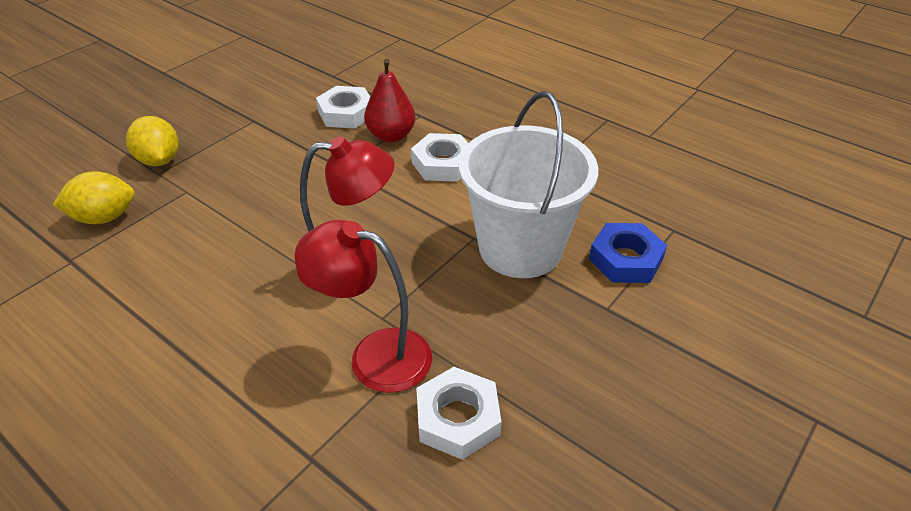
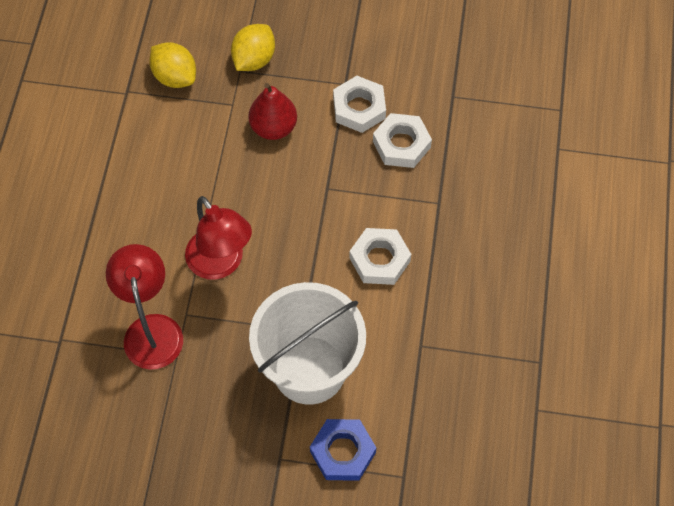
camera: 60 degrees right, 20 degrees up
red pear [364,59,416,143] -> red pear moved to [248,83,297,140]
white nut [416,367,501,460] -> white nut moved to [333,76,386,133]

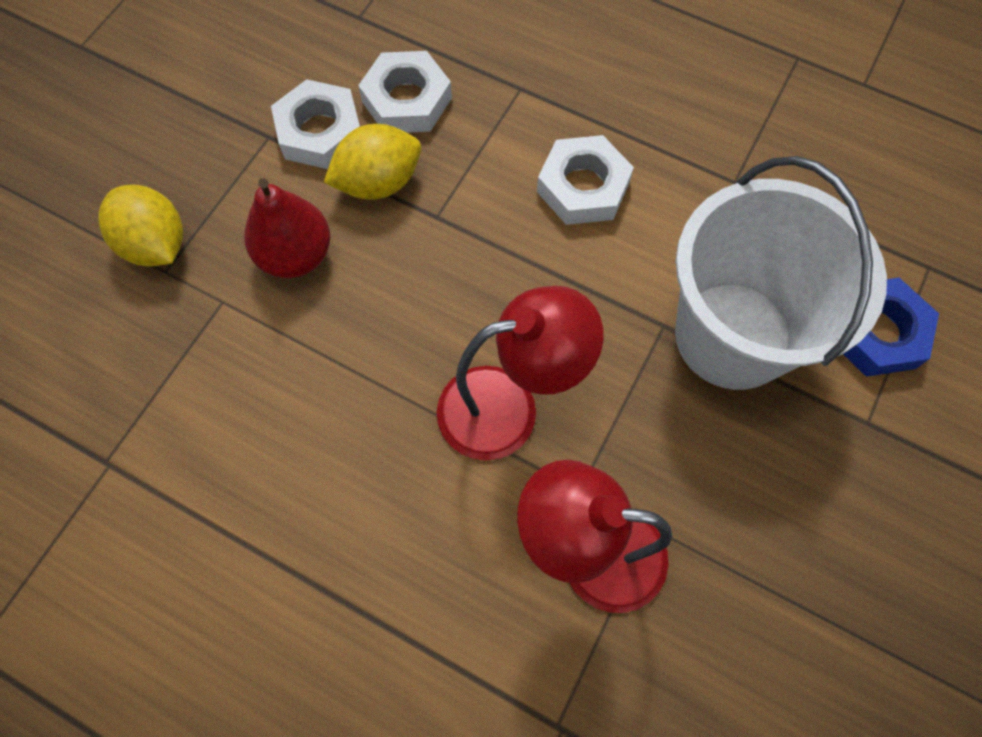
camera: 70 degrees left, 5 degrees up
yellow lemon [149,42,196,88] -> yellow lemon moved to [324,124,421,200]

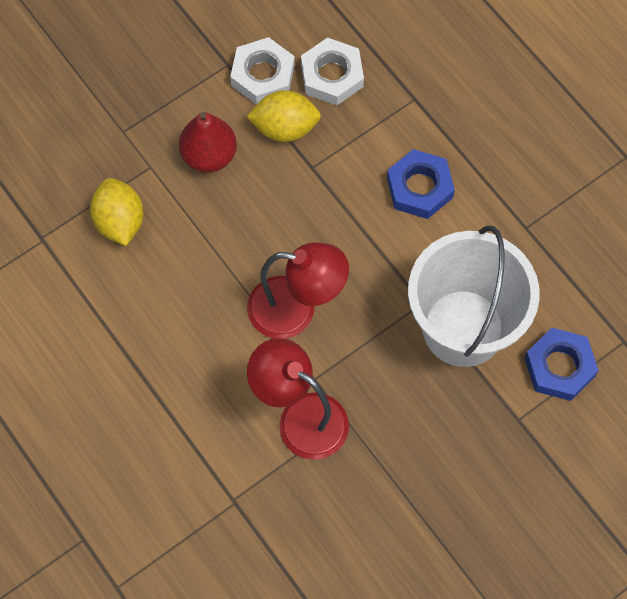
camera: 25 degrees right, 0 degrees up
yellow lemon [98,185,183,267] -> yellow lemon moved to [90,178,143,246]
white nut [537,135,634,225] -> blue nut [387,149,455,219]

